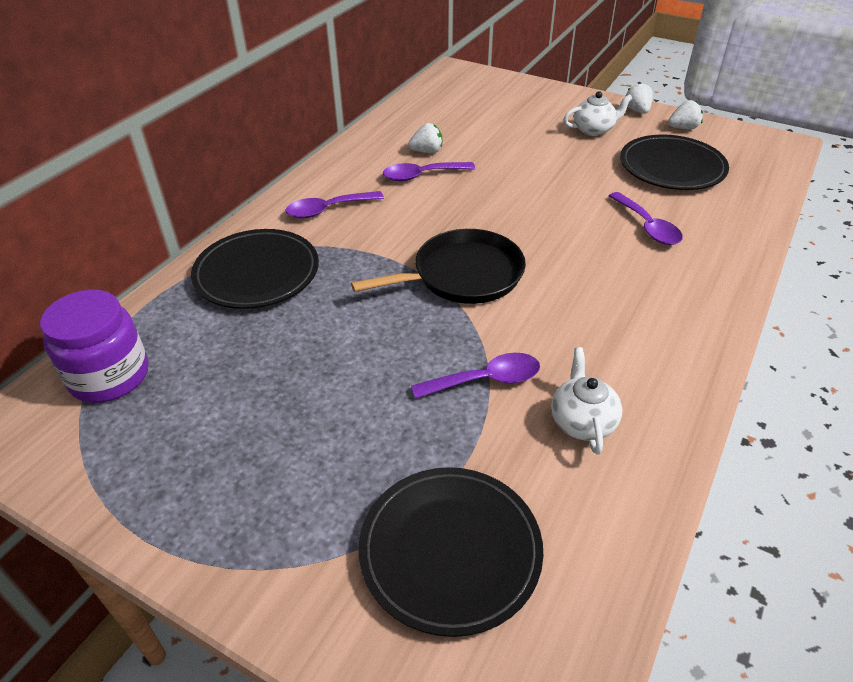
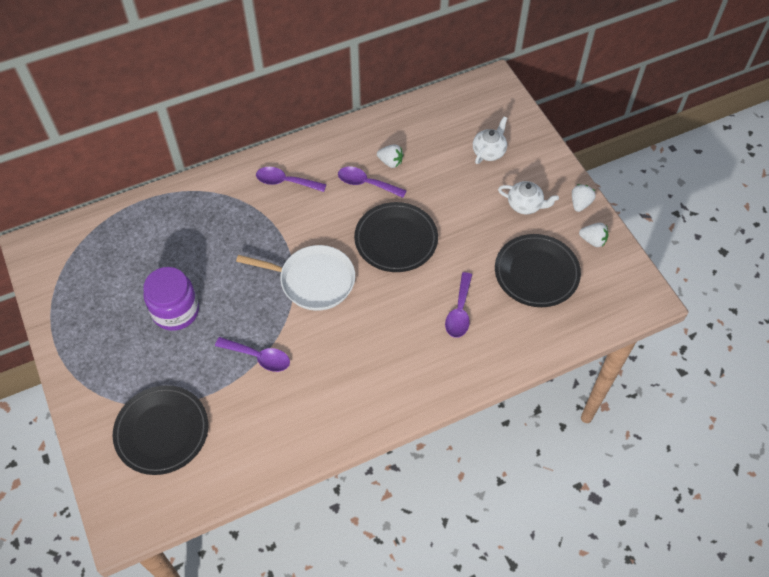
camera: 35 degrees right, 15 degrees up
purple jar [40,290,148,403] -> purple jar moved to [143,267,199,331]
black plate [191,229,319,309] -> black plate moved to [354,202,438,272]
black pan [351,229,526,304] -> white pan [236,245,355,311]
white teapot [551,347,623,455] -> white teapot moved to [473,117,507,164]

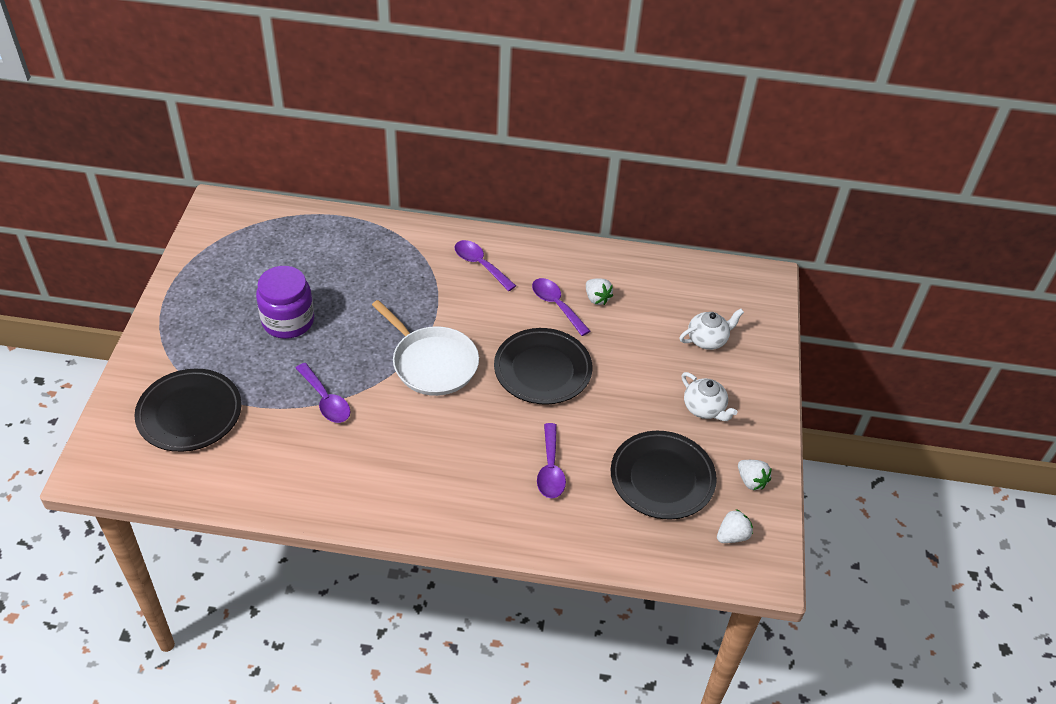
camera: 30 degrees right, 10 degrees down
purple spoon [445,272,472,338] -> purple spoon turned 45 degrees counterclockwise [537,423,566,498]
white strawberry [572,184,596,212] -> white strawberry moved to [717,509,753,543]

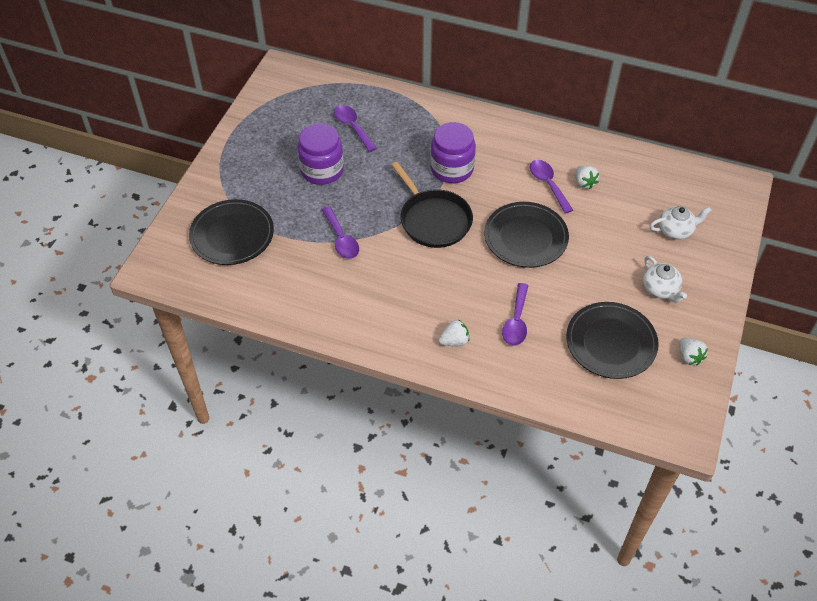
camera: 15 degrees right, 5 degrees up
white pan [372,300,479,396] -> black pan [391,162,473,248]
purple spoon [455,240,516,291] -> purple spoon moved to [334,105,377,152]
white strawberry [717,509,753,543] -> white strawberry moved to [438,319,469,346]
none -> purple jar [430,122,476,183]

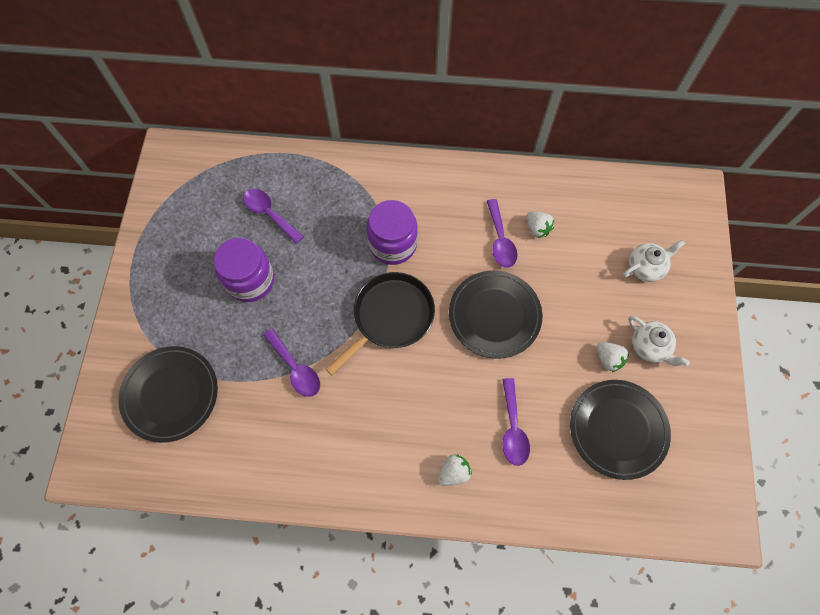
camera: 15 degrees left, 15 degrees up
black pan [391,162,473,248] -> black pan turned 90 degrees counterclockwise [326,272,435,375]
purple spoon [530,160,573,214] -> purple spoon turned 150 degrees counterclockwise [487,199,518,268]
white strawberry [679,338,708,365] -> white strawberry moved to [597,342,629,372]

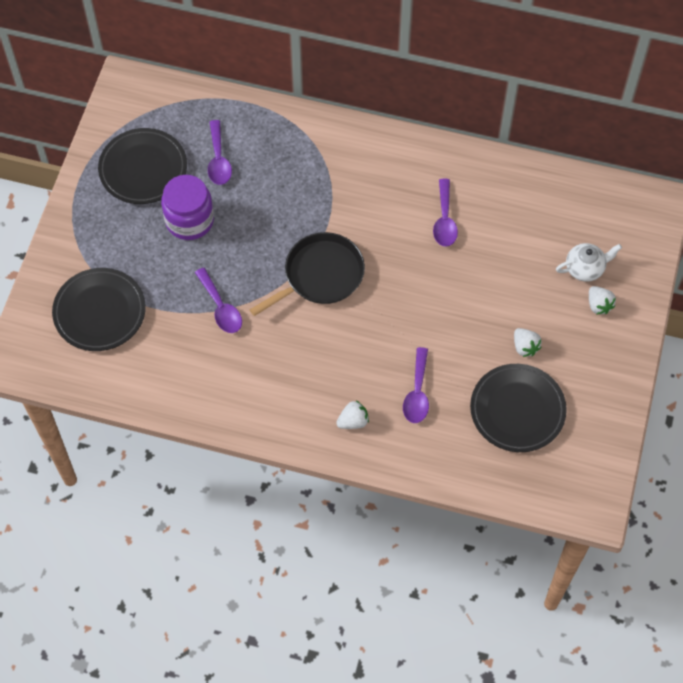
camera: 10 degrees right, 5 degrees down
purple spoon [243,189,304,244] -> purple spoon turned 150 degrees counterclockwise [208,120,232,185]
purple jar [366,200,418,265] -> none
black plate [449,270,542,359] -> black plate moved to [98,128,187,204]
white strawberry [527,211,554,238] -> white strawberry moved to [589,286,616,314]
white teapot [629,316,690,366] -> none

